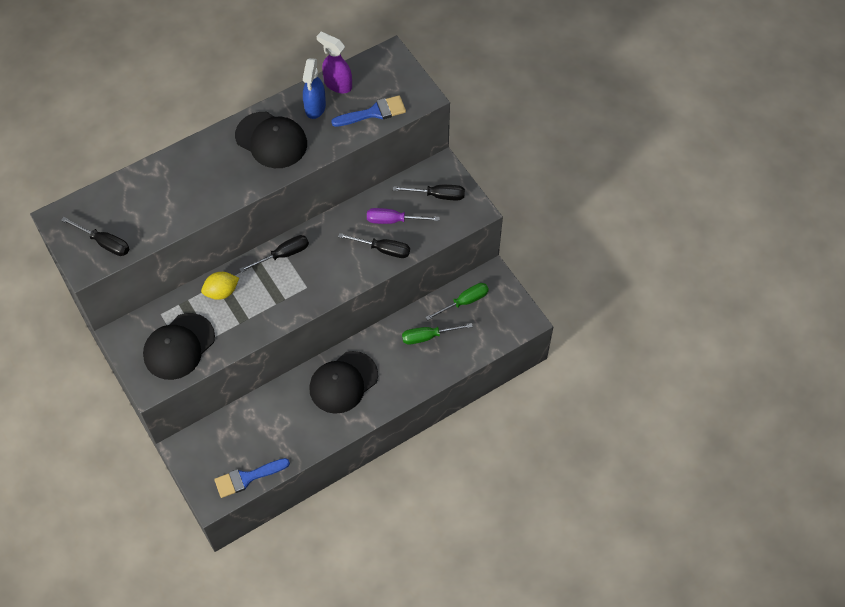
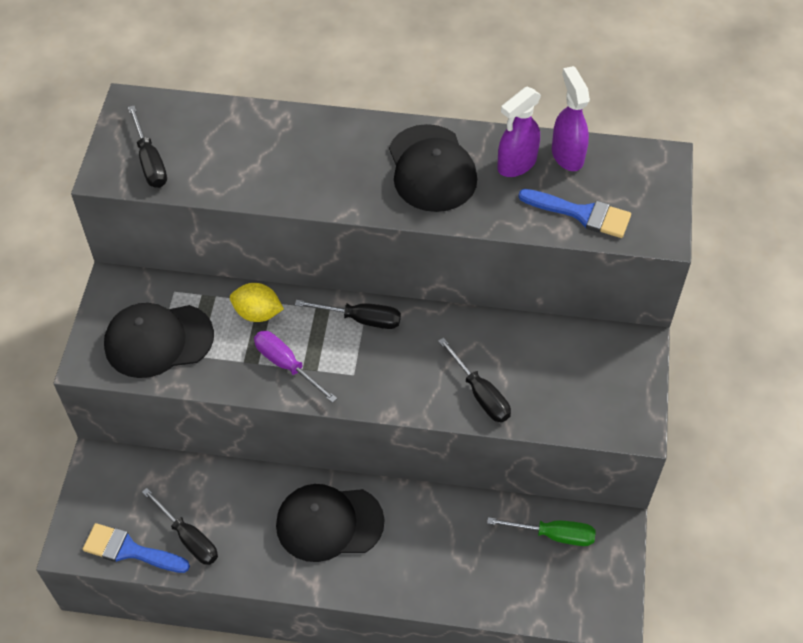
camera: 40 degrees right, 5 degrees down
blue spray bottle [303,58,326,119] -> purple spray bottle [497,87,541,177]
purple screwdriver [367,208,440,224] -> purple screwdriver moved to [254,331,337,403]
black screwdriver [393,185,465,200] -> black screwdriver moved to [142,488,218,565]
green screwdriver [402,323,473,345] -> none

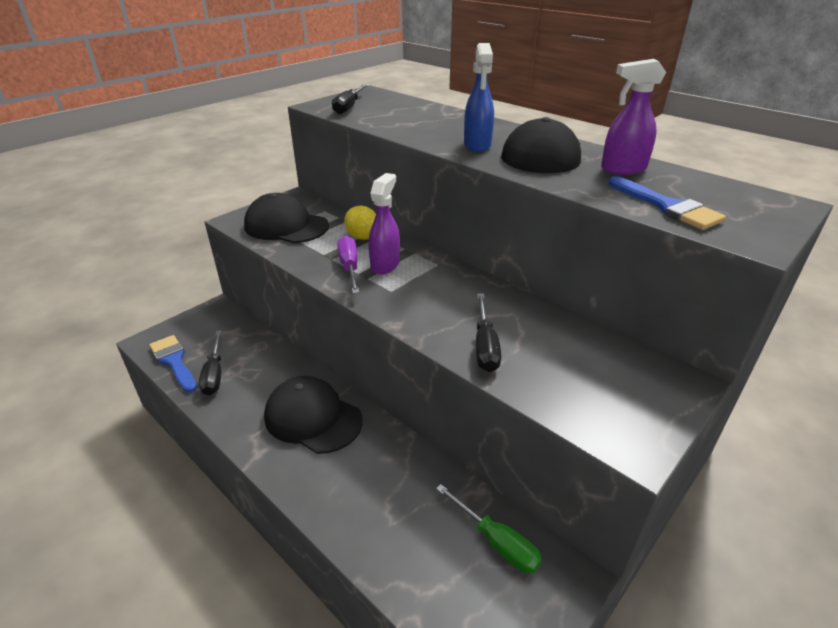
camera: 35 degrees right, 20 degrees down
black screwdriver [295,300,401,329] -> none
purple spray bottle [552,66,590,171] -> purple spray bottle moved to [369,173,400,275]
none -> blue spray bottle [464,43,494,152]

